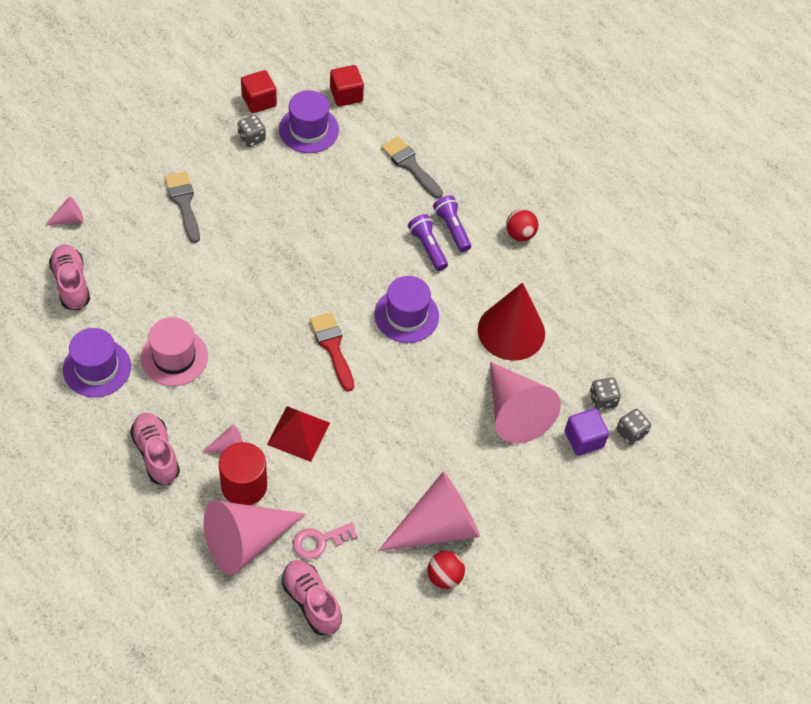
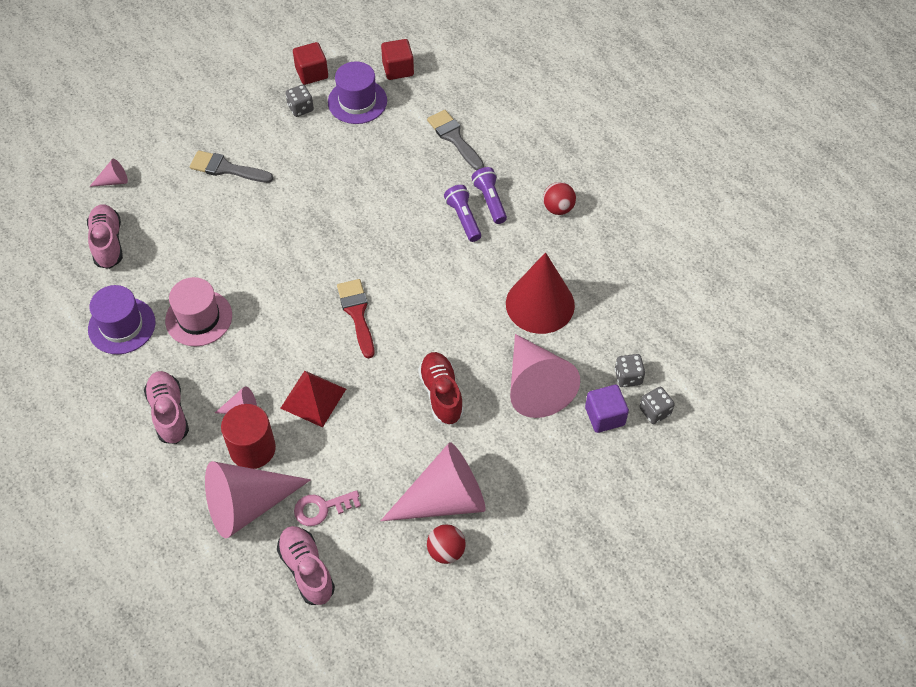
camera: 10 degrees right, 0 degrees up
grey brush [164,171,200,243] -> grey brush turned 60 degrees counterclockwise [190,150,274,183]
purple hat [374,276,439,343] -> none
none -> red shoe [418,352,464,425]

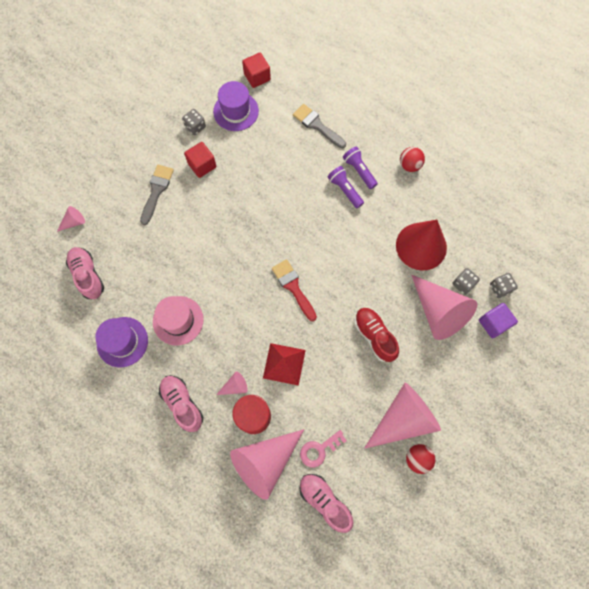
camera: 15 degrees left, 15 degrees up
grey brush [190,150,274,183] -> grey brush turned 105 degrees clockwise [140,165,174,225]
red cube [293,42,328,85] -> red cube moved to [184,142,216,178]
grey dice [640,387,675,424] -> grey dice moved to [453,268,480,295]

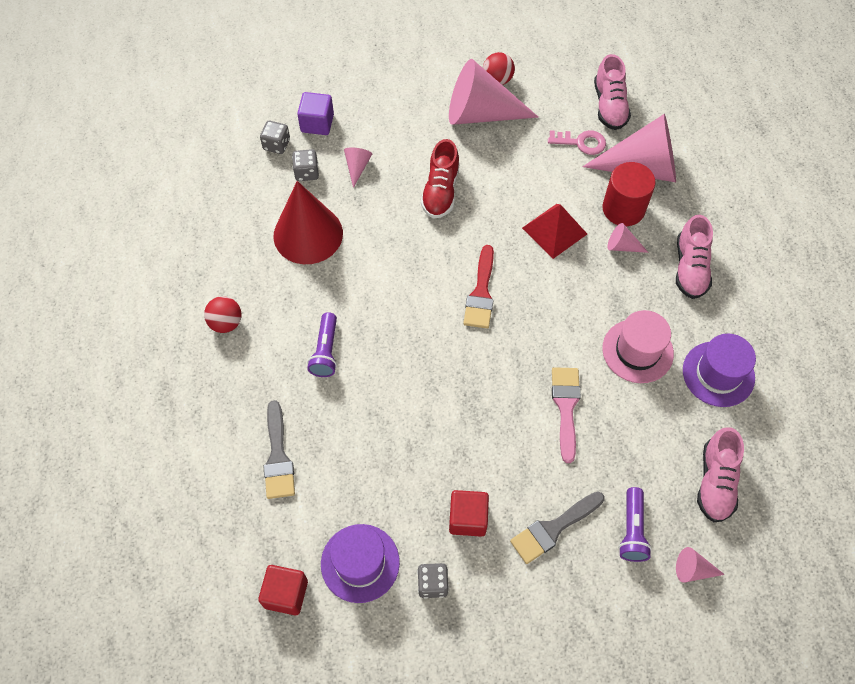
camera: 140 degrees left, 10 degrees down
purple flashlight [343,146,378,189] -> purple flashlight moved to [618,487,652,562]
pink cone [412,275,477,340] -> pink cone [344,148,372,188], size x0.42
none -> pink brush [552,368,581,463]

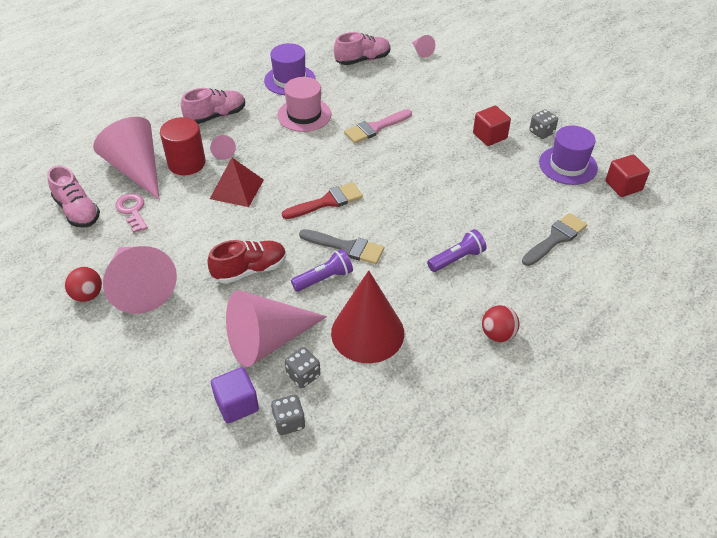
camera: 125 degrees left, 15 degrees down
pink cone [344,148,372,188] -> pink cone [226,290,327,367], size x2.36
grey brush [510,491,605,564] -> grey brush moved to [299,229,385,264]
pink shoe [594,54,631,130] -> pink shoe turned 90 degrees clockwise [47,166,100,228]
purple flashlight [618,487,652,562] -> purple flashlight moved to [291,249,353,292]

